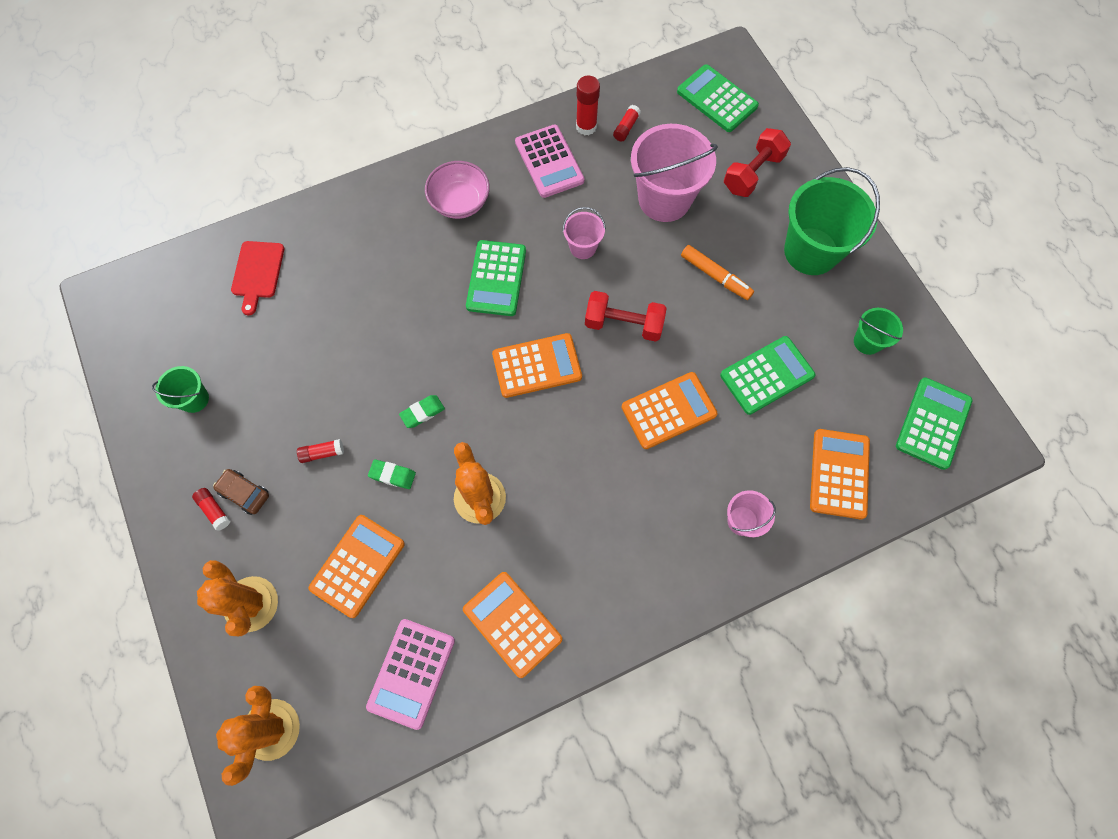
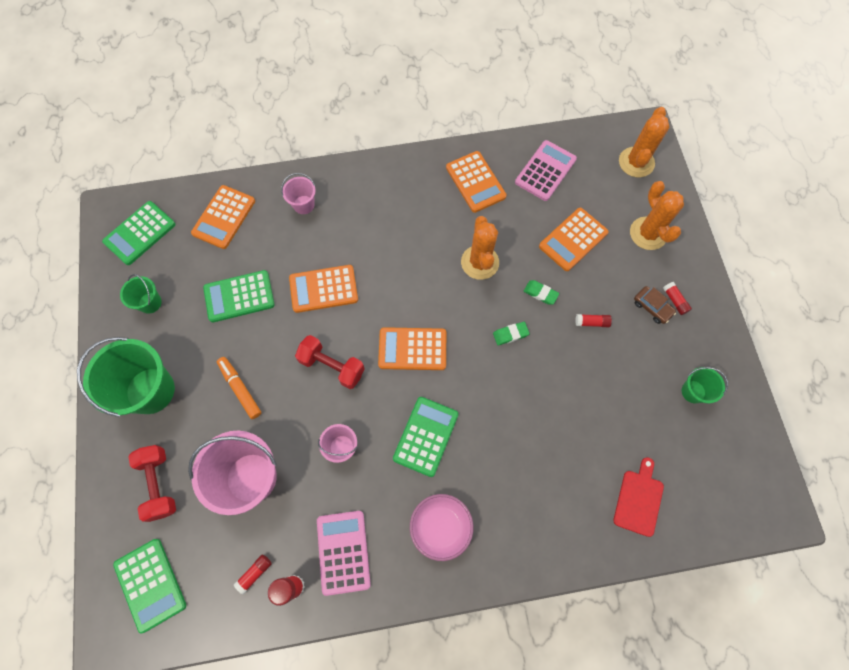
camera: 165 degrees left, 0 degrees up
red dumbbell [724,128,791,197] -> red dumbbell turned 75 degrees counterclockwise [128,445,176,522]

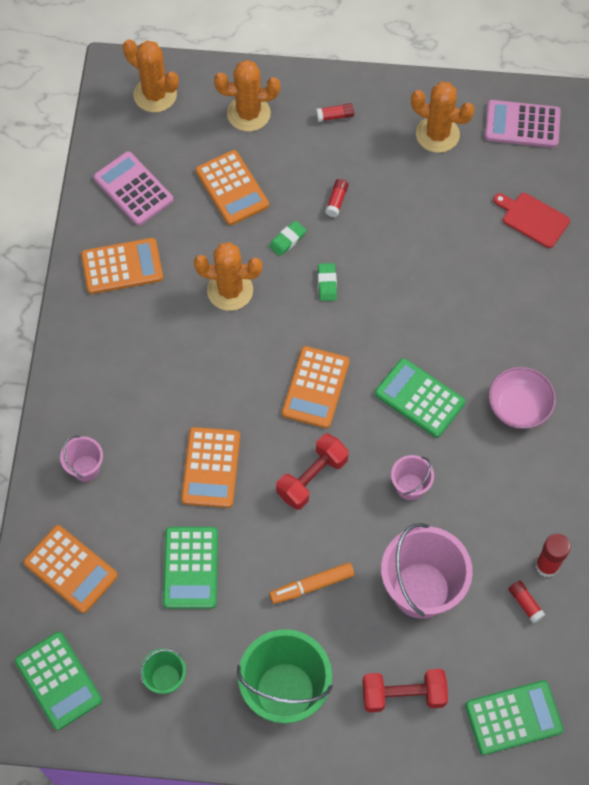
camera: 75 degrees left, 5 degrees down
pink calculator [317,511,371,596] -> pink calculator moved to [485,100,561,148]
brown car [634,286,676,324] -> none
green bucket [682,367,728,403] -> orange cactus [411,82,475,153]

